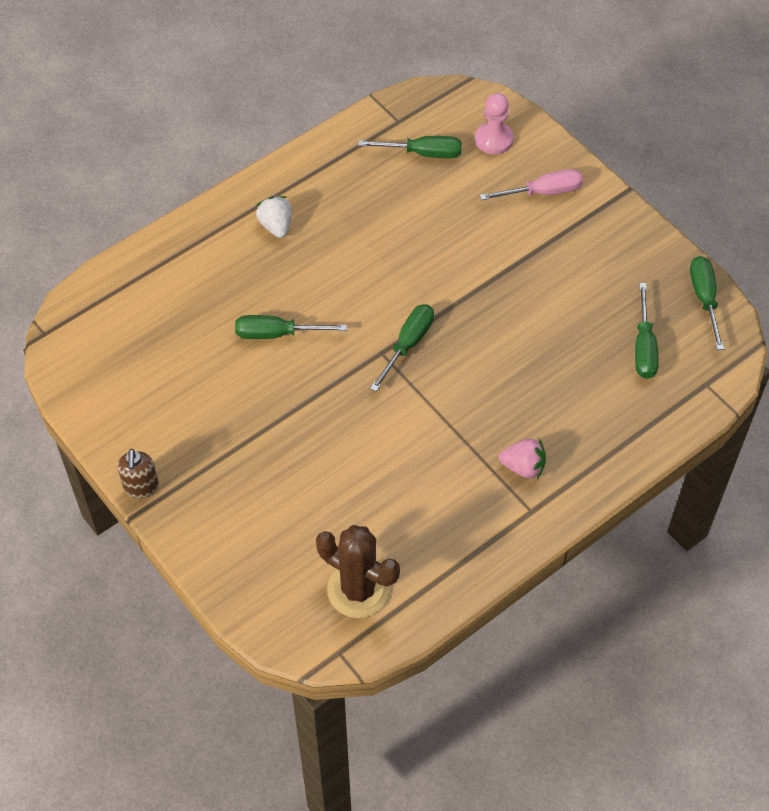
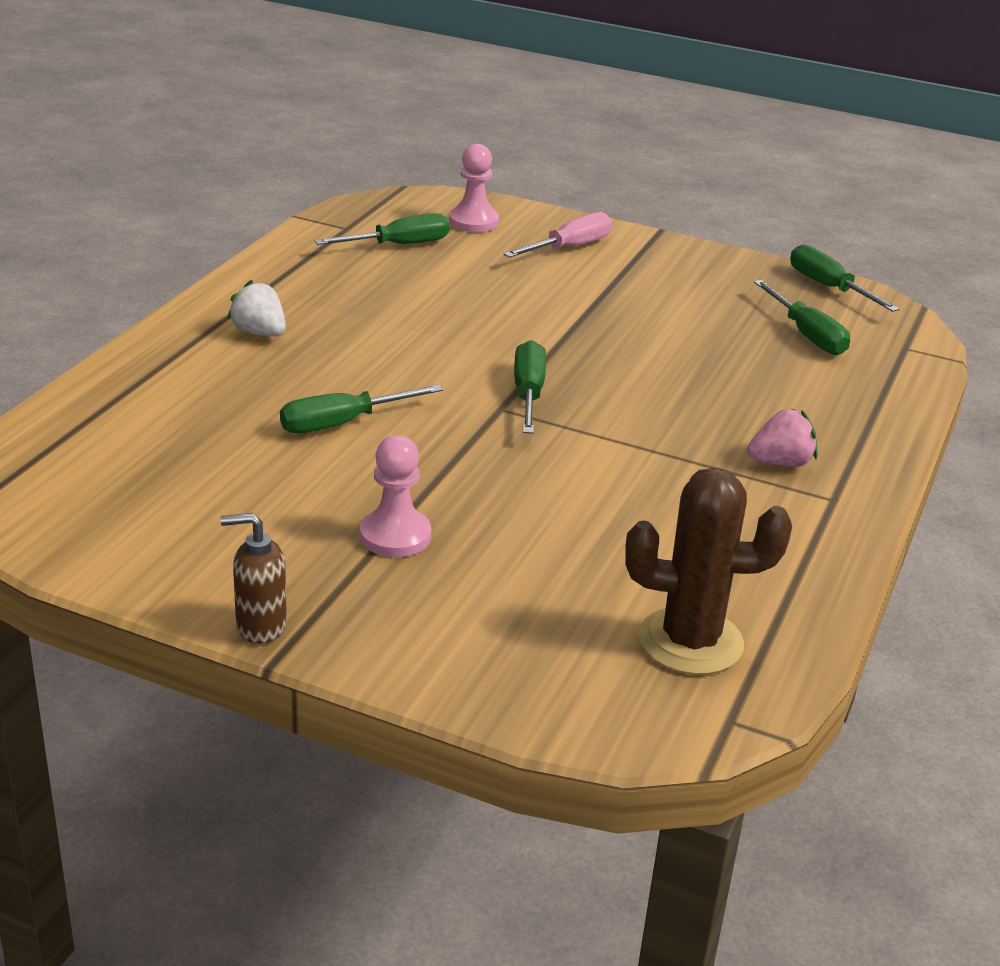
camera: 30 degrees left, 25 degrees down
brown soap dispenser [117,449,159,498] -> brown soap dispenser turned 120 degrees clockwise [220,513,287,644]
none -> pink pawn [360,435,431,557]

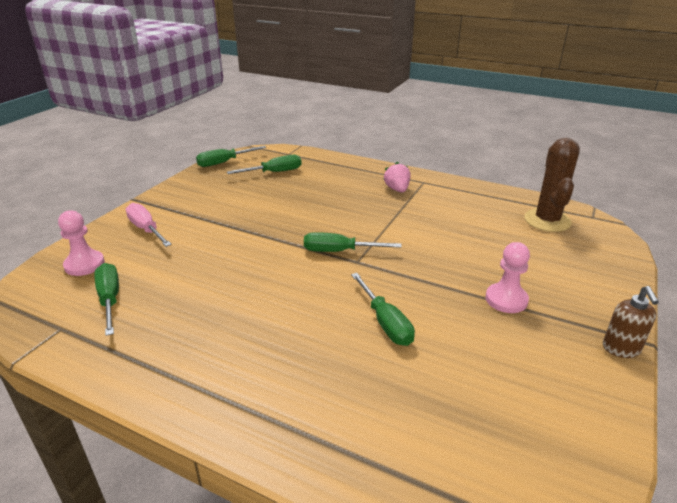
camera: 85 degrees left, 0 degrees up
white strawberry [227,280,286,336] -> none

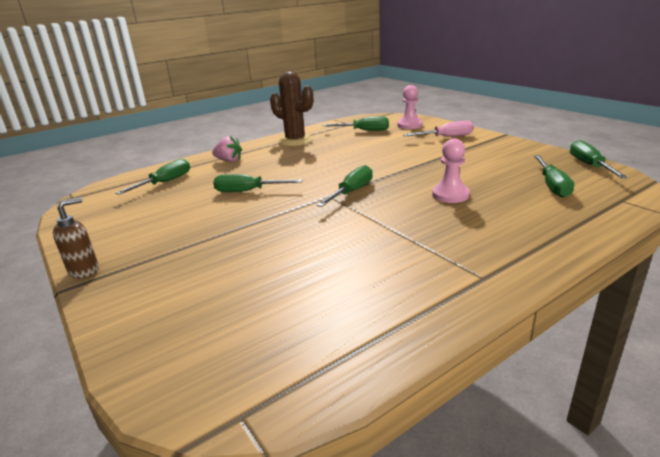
camera: 120 degrees right, 5 degrees down
pink strawberry [383,162,410,192] -> pink strawberry moved to [212,135,242,162]
pink pawn [485,242,530,313] -> pink pawn moved to [432,139,470,203]
brown cactus [524,138,580,232] -> brown cactus moved to [270,72,313,146]
brown soap dispenser [603,286,659,358] -> brown soap dispenser turned 105 degrees clockwise [53,197,99,279]
none -> green screwdriver [115,159,190,195]

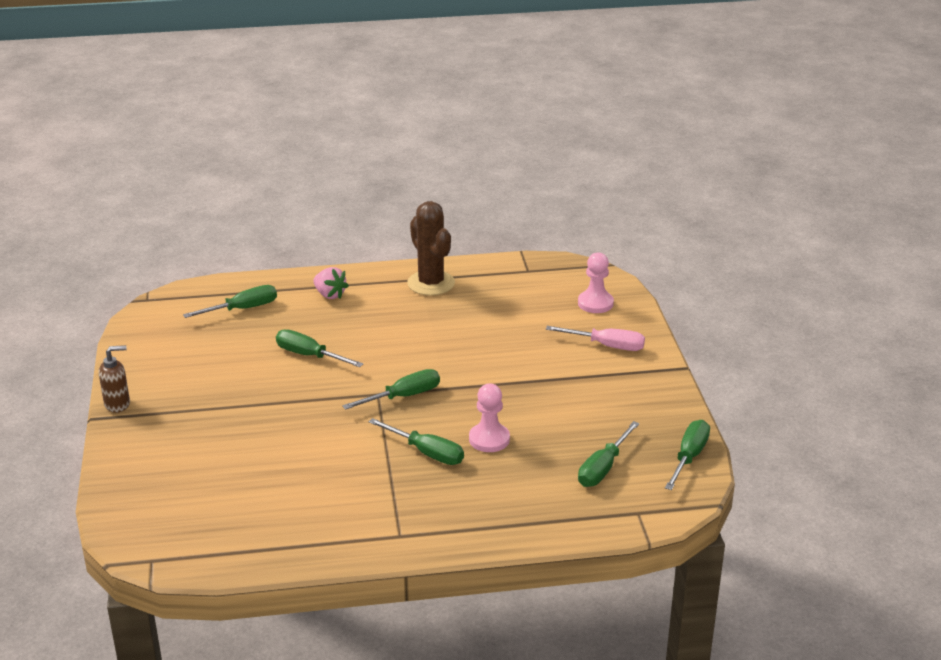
camera: 25 degrees right, 5 degrees up
green screwdriver [323,116,389,131] -> green screwdriver moved to [369,418,464,465]

